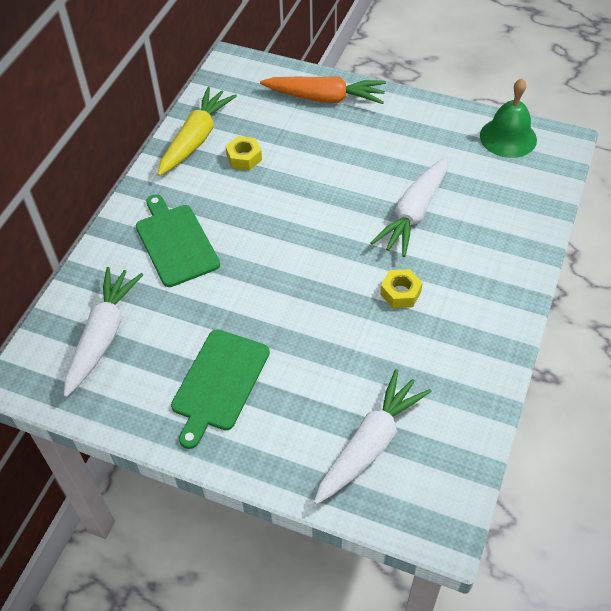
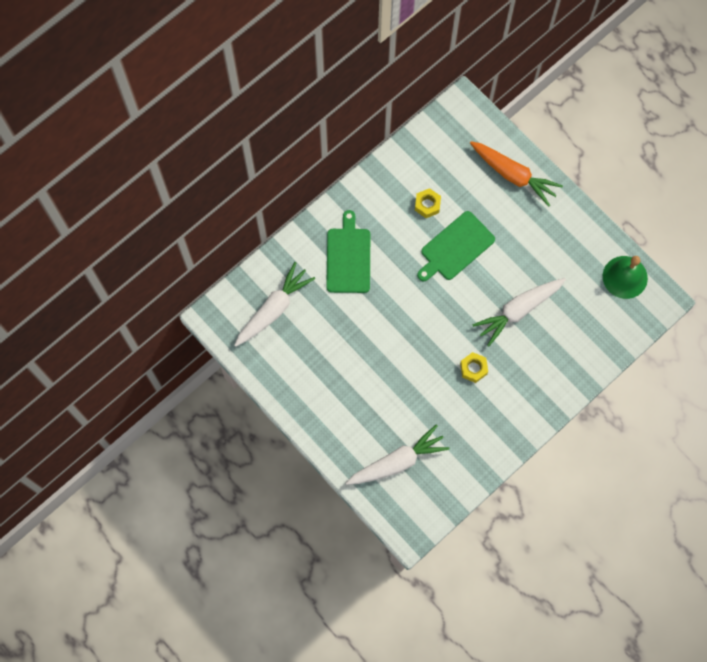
camera: 25 degrees right, 20 degrees up
yellow carrot [157,87,237,176] -> none
green cutting board [171,329,270,449] -> green cutting board moved to [417,211,495,282]

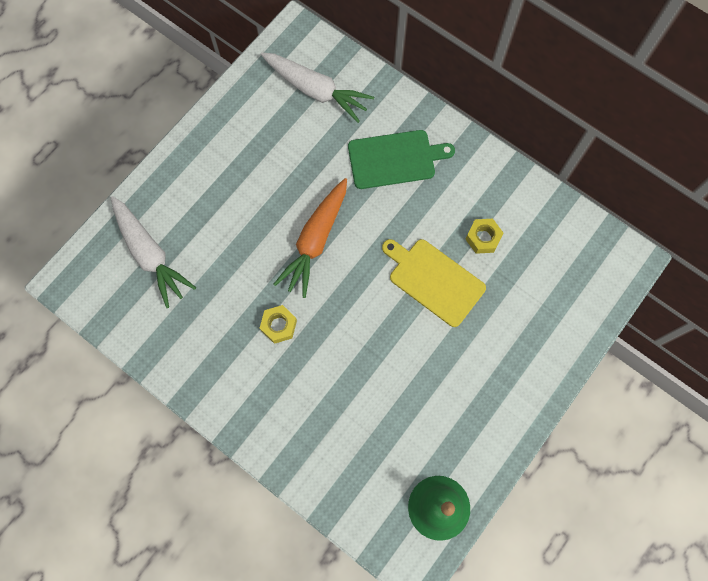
camera: 80 degrees right, 0 degrees up
green cutting board [417,211,495,282] -> yellow cutting board [382,239,486,327]
orange carrot [470,141,563,207] -> orange carrot moved to [274,178,347,298]
white carrot [472,278,566,346] -> none

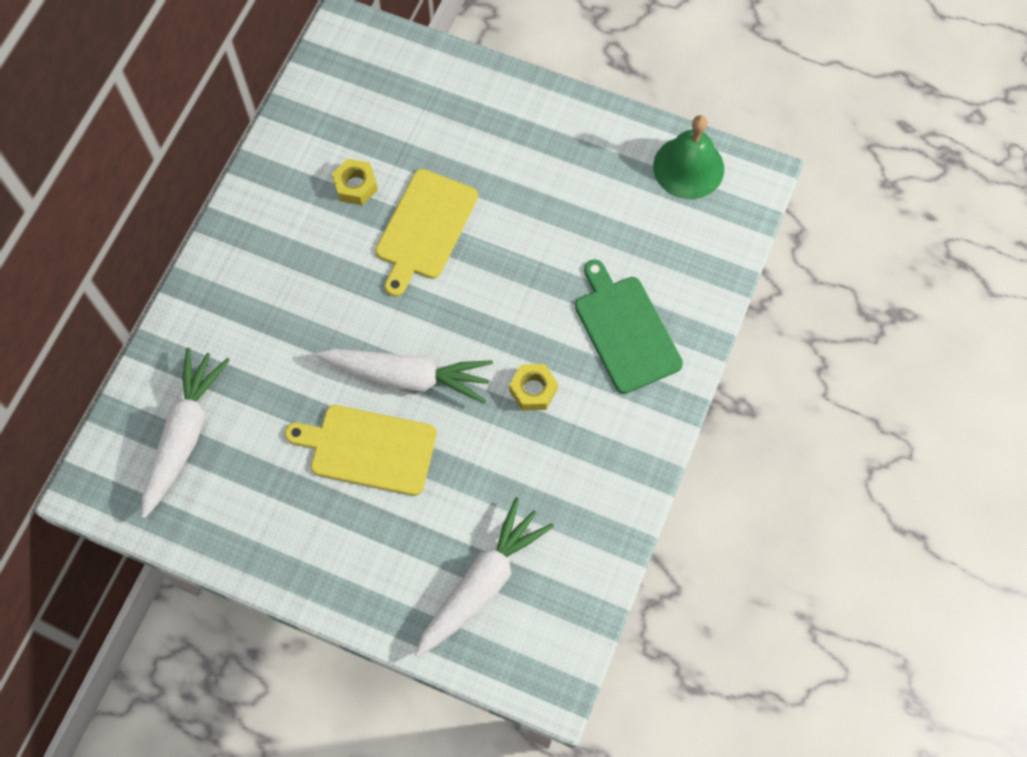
camera: 105 degrees left, 5 degrees down
orange carrot [274,178,347,298] -> white carrot [316,349,493,404]
green cutting board [348,130,455,189] -> green cutting board moved to [575,259,683,394]
none -> yellow cutting board [285,405,437,496]

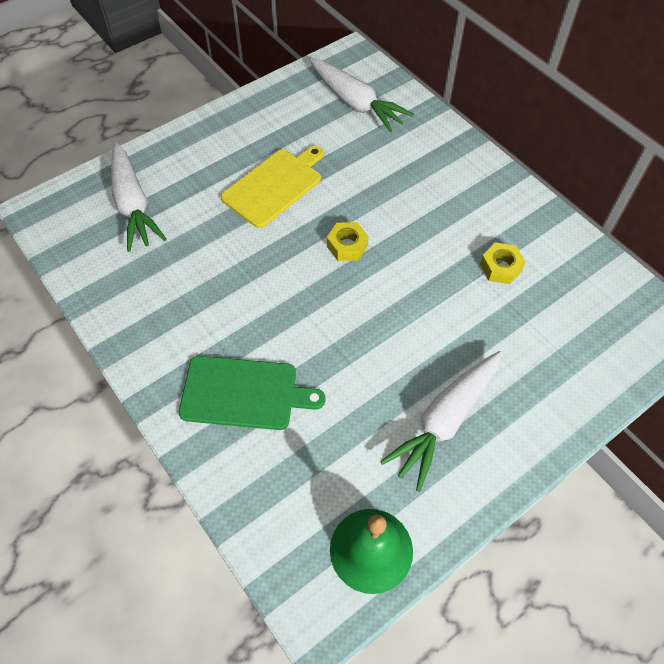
camera: 120 degrees right, 10 degrees down
white carrot [316,349,493,404] -> white carrot moved to [380,351,502,492]
yellow cutting board [375,169,478,297] -> none
yellow nut [509,364,558,411] -> yellow nut moved to [327,222,369,261]

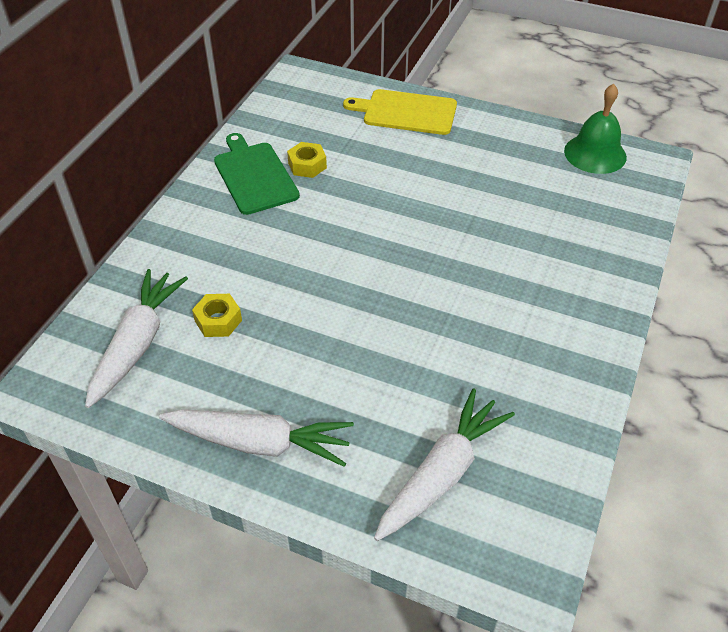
camera: 120 degrees left, 10 degrees down
green cutting board [179,356,325,430] -> green cutting board moved to [214,133,300,215]
yellow cutting board [221,146,324,228] -> yellow cutting board moved to [343,89,457,135]
yellow nut [327,222,369,261] -> yellow nut moved to [192,294,242,337]
white carrot [380,351,502,492] -> white carrot moved to [159,409,354,467]

